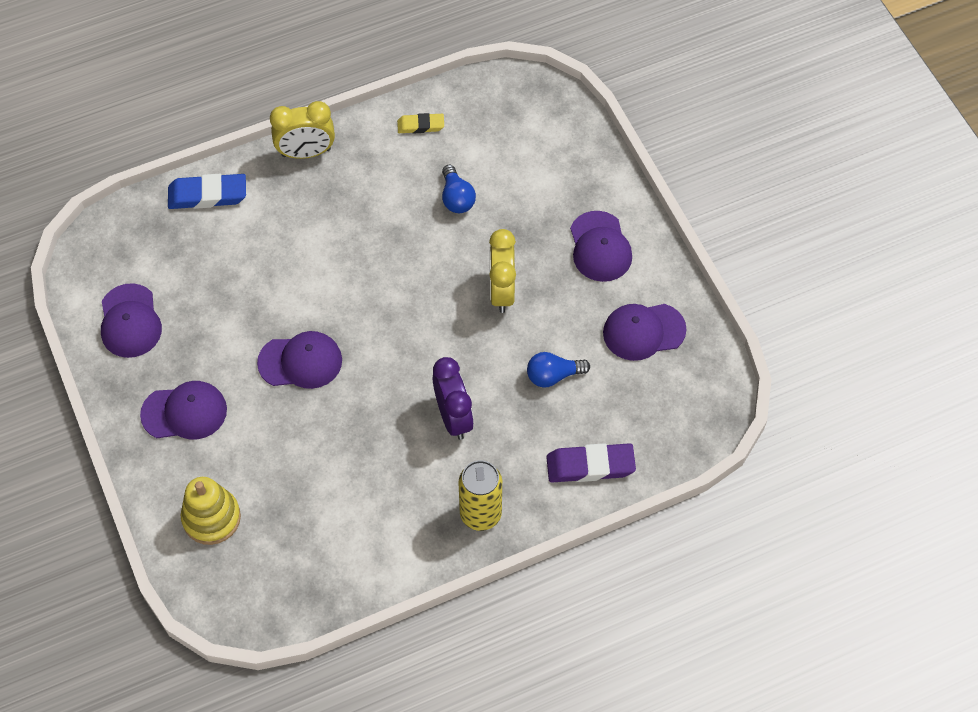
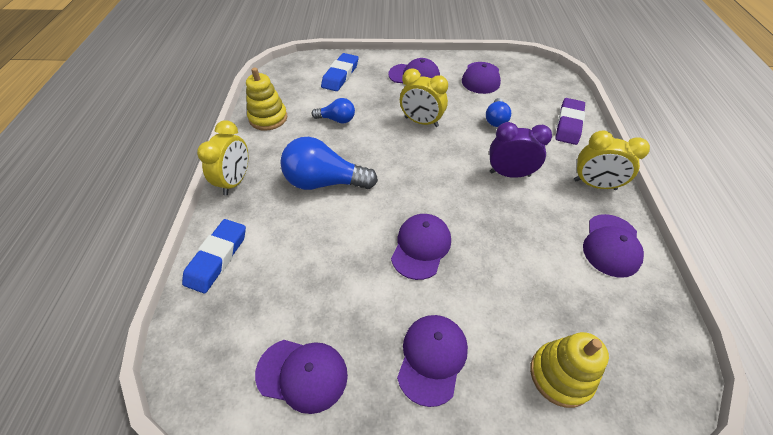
camera: 65 degrees left, 10 degrees down
yellow eraser [397,113,444,133] -> yellow stacking toy [246,67,287,131]
yellow can [459,460,502,531] -> yellow clock [574,131,650,190]
none -> blue light bulb [280,137,378,190]
none -> blue eraser [321,53,359,91]
none -> purple cap [583,214,644,278]

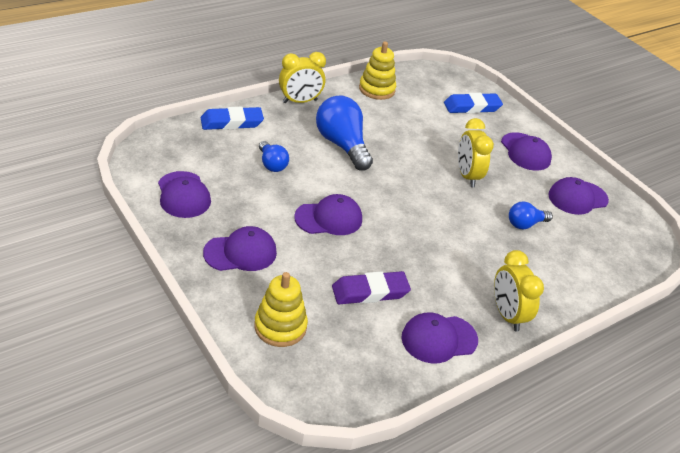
camera: 50 degrees right, 10 degrees down
blue light bulb [312,98,355,123] -> blue light bulb moved to [259,141,289,172]
purple clock [489,122,552,178] -> none
purple eraser [556,98,585,145] -> purple eraser moved to [332,271,411,304]

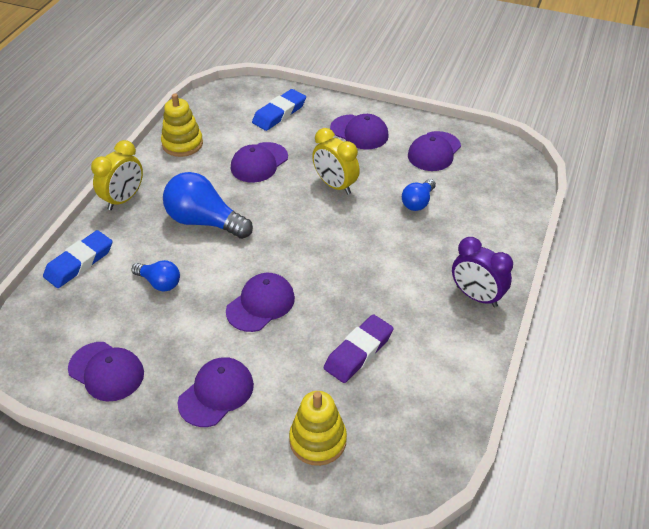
camera: 30 degrees left, 5 degrees up
purple cap [401,313,478,363] -> purple cap moved to [231,142,288,183]
yellow clock [494,250,544,332] -> purple clock [452,237,513,307]

